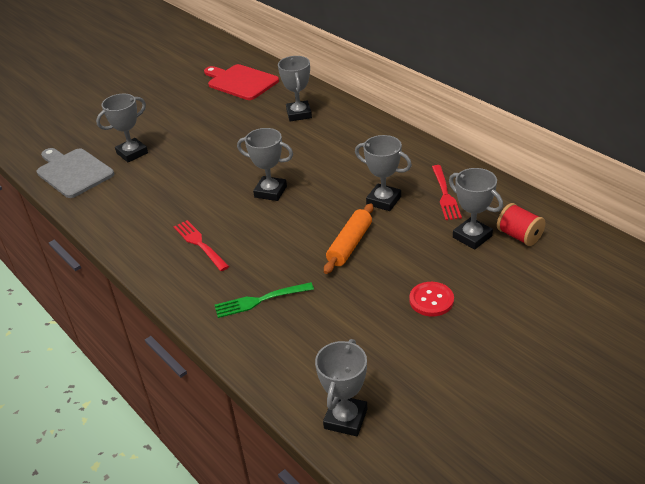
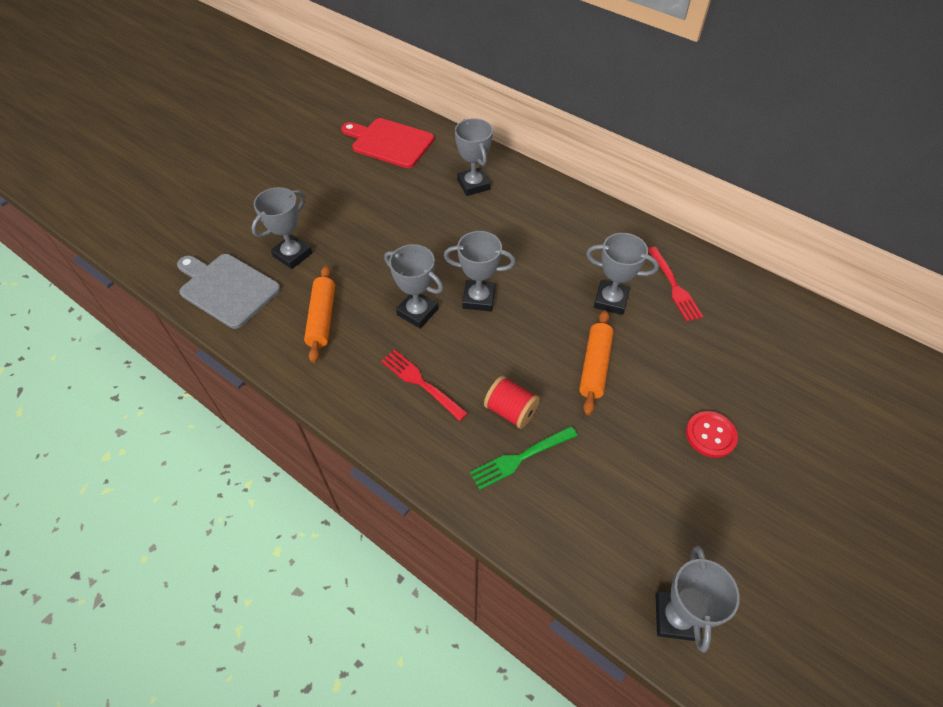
camera: 15 degrees left, 15 degrees up
grey trophy [449,168,503,250] -> grey trophy moved to [384,244,443,328]
red spool [497,203,546,246] -> red spool moved to [484,376,540,429]
none -> orange rolling pin [304,265,335,363]

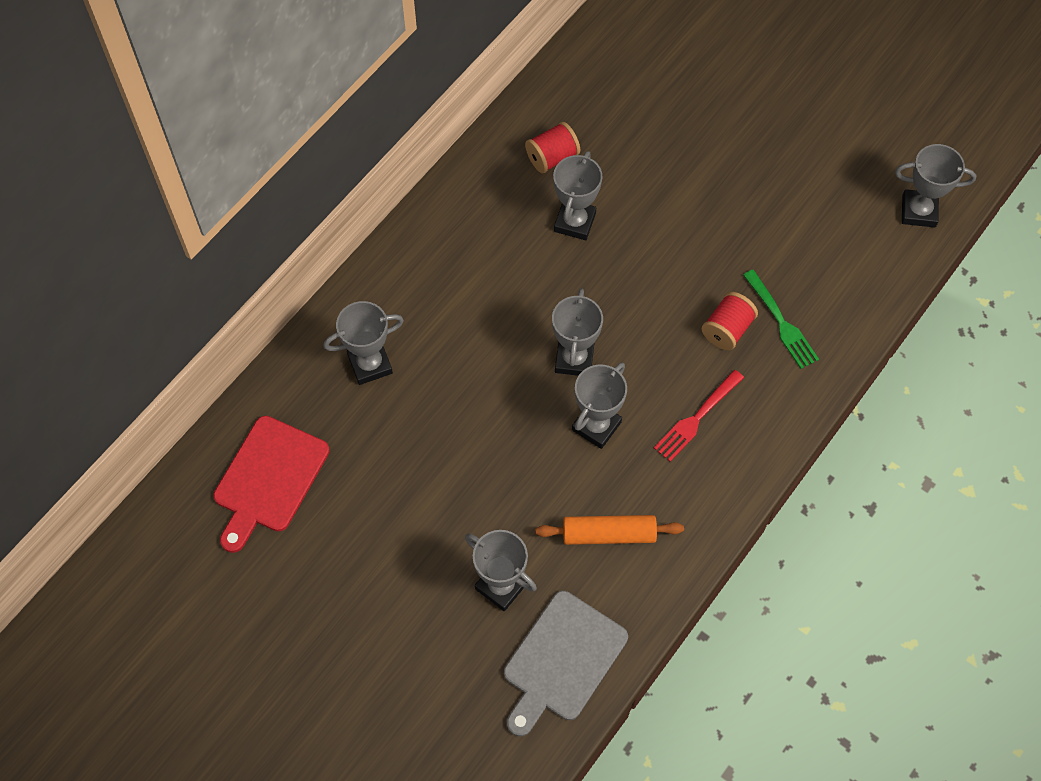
camera: 90 degrees left, 10 degrees up
orange rolling pin [579,310,614,415] -> none
red fork [648,247,703,322] -> red spool [525,122,580,173]
red button [686,411,738,458] -> none

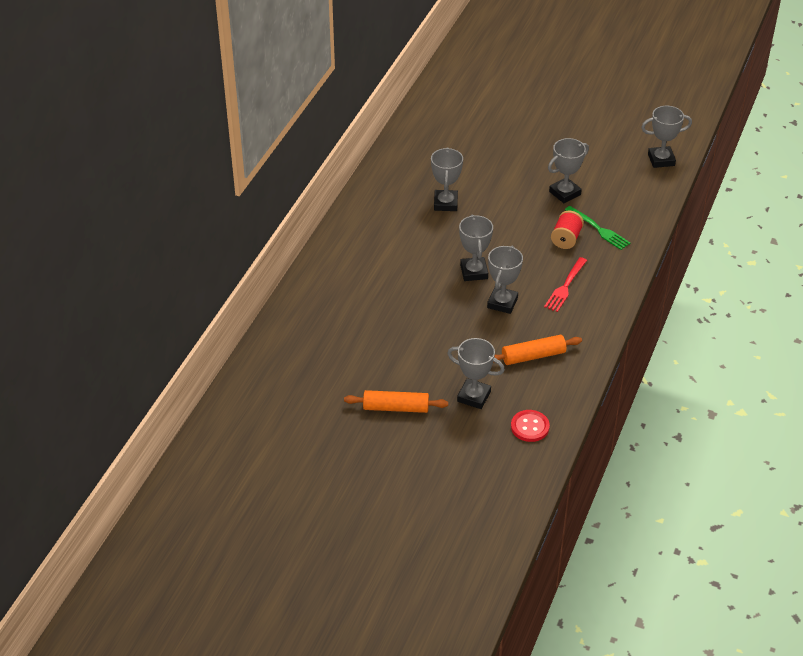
camera: 15 degrees left, 20 degrees down
red cutting board [213,416,330,553] -> none
grey trophy [323,301,404,385] -> grey trophy moved to [548,138,589,203]
grey cutting board [504,591,628,736] -> red button [511,410,550,442]
red spool [525,122,580,173] -> none
none -> orange rolling pin [344,390,448,413]

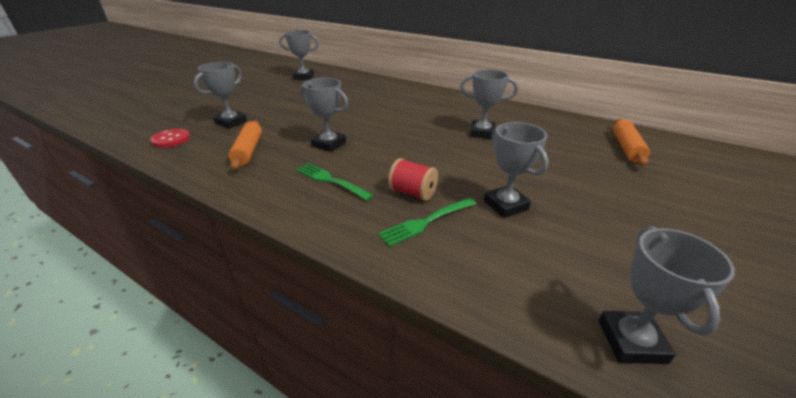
camera: 100 degrees right, 10 degrees down
orange rolling pin [344,390,448,413] -> orange rolling pin moved to [613,119,650,166]
grey trophy [459,214,493,281] -> grey trophy moved to [279,30,319,80]
red fork [544,257,587,312] -> green fork [296,163,374,201]

